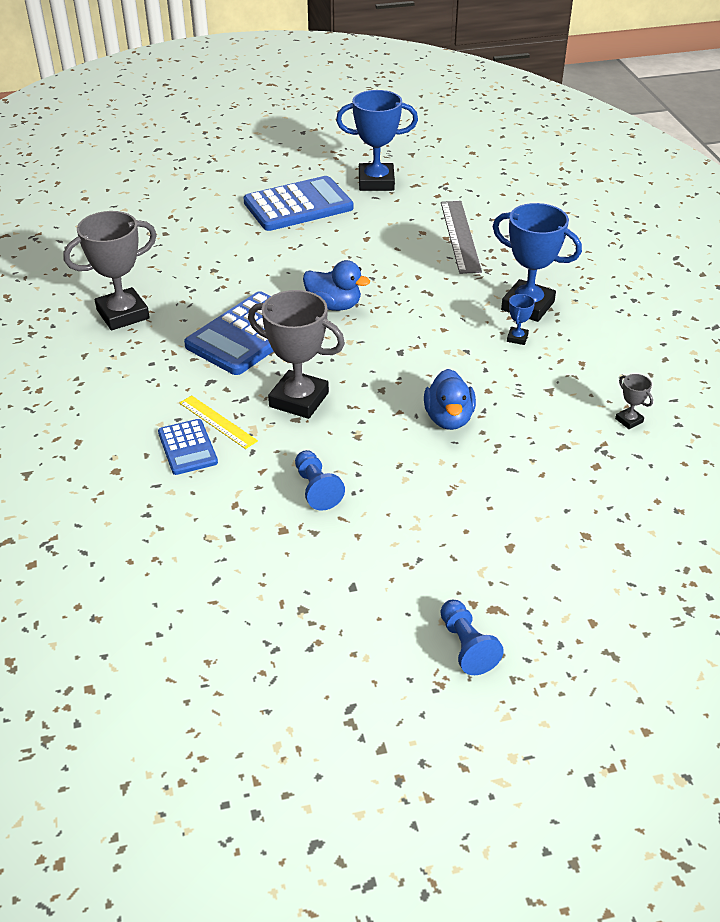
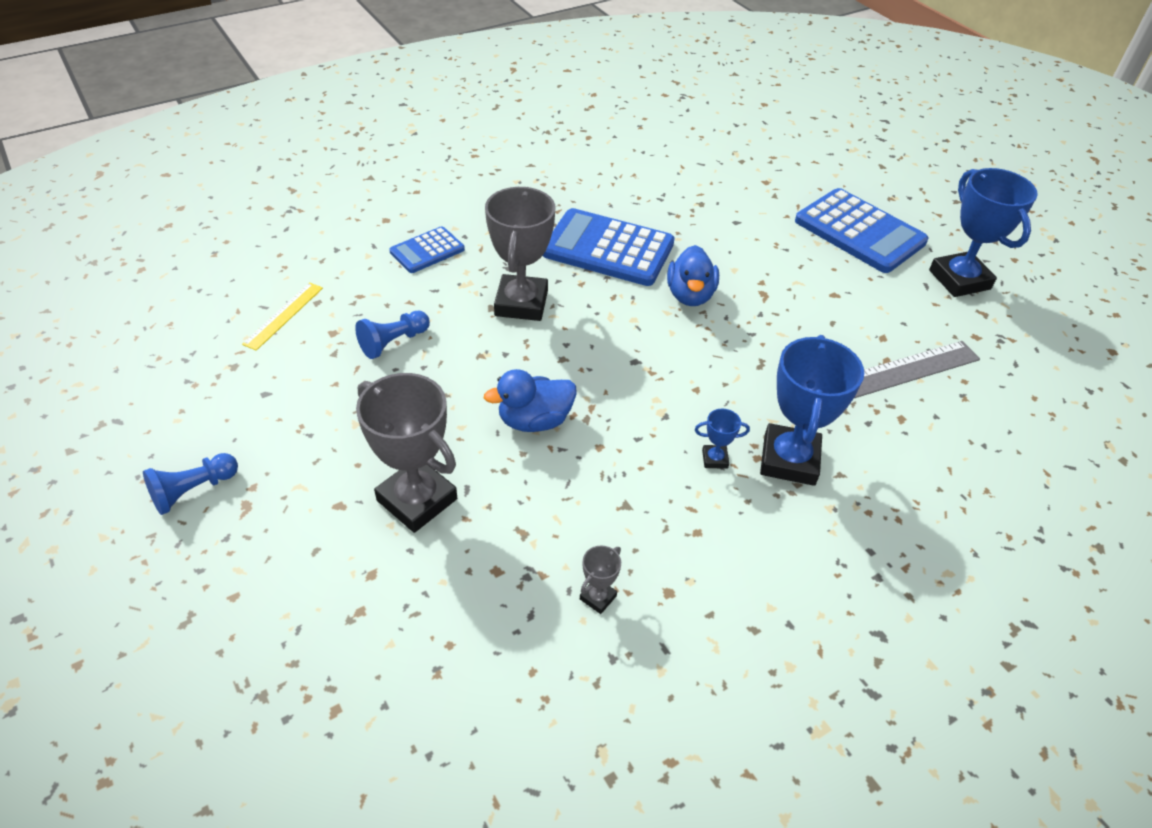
camera: 70 degrees right, 5 degrees up
grey trophy [63,211,157,330] -> grey trophy moved to [356,373,457,533]
yellow ruler [180,395,258,449] -> yellow ruler moved to [242,282,323,351]

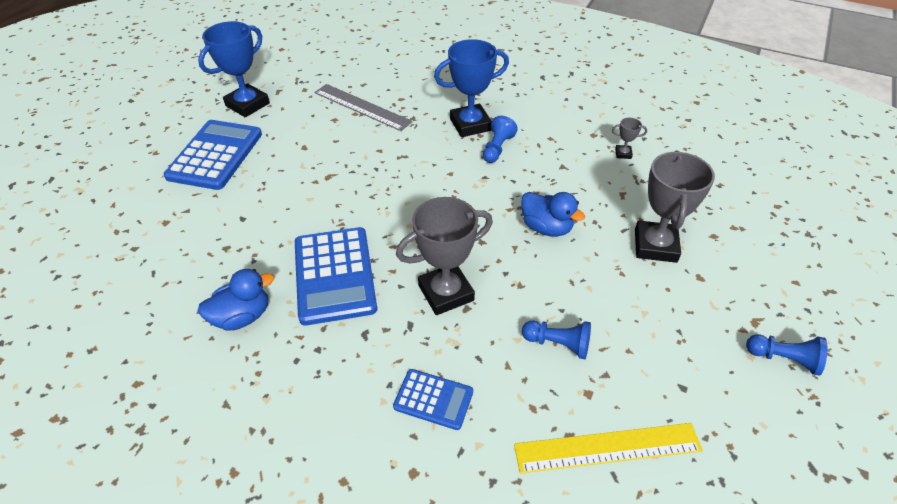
camera: 120 degrees left, 0 degrees up
yellow ruler [242,282,323,351] -> yellow ruler [514,423,703,473], size x1.64
blue duck [667,245,719,306] -> blue duck moved to [198,269,274,331]
blue trophy [695,408,750,469] -> blue pawn [483,116,518,163]

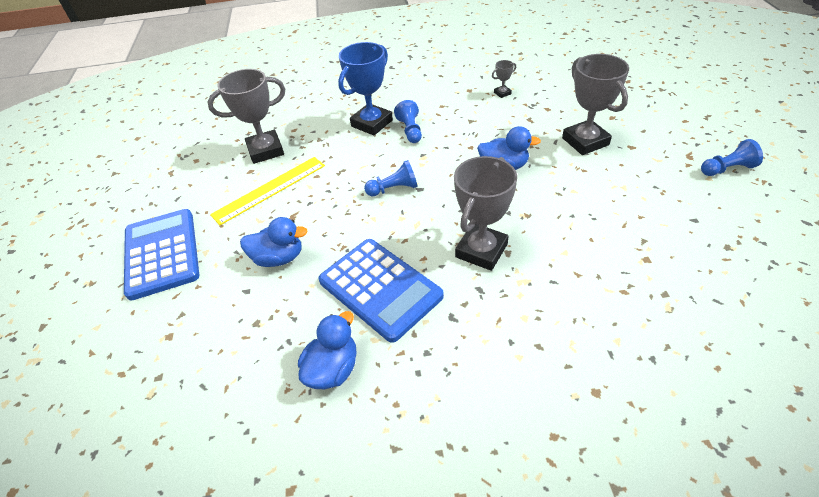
camera: 30 degrees left, 0 degrees up
blue trophy [198,21,270,117] -> none
grey ruler [314,84,413,131] -> grey trophy [208,69,285,164]
blue calculator [393,369,473,430] -> none
yellow ruler [514,423,703,473] -> yellow ruler moved to [210,157,325,225]
blue pawn [522,320,591,359] -> blue pawn moved to [364,160,418,196]
none -> blue duck [240,217,308,267]

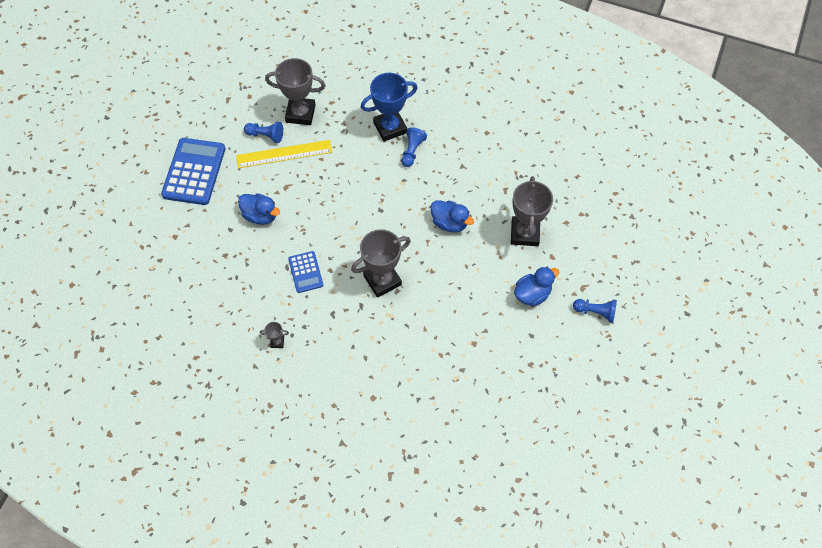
camera: 25 degrees right, 15 degrees up
blue duck [298,311,356,389] -> blue duck moved to [514,267,559,307]
blue calculator [318,239,444,343] -> blue calculator [288,251,323,293], size x0.54
blue pawn [364,160,418,196] -> blue pawn moved to [244,122,283,143]
grey trophy [492,60,516,98] -> grey trophy moved to [260,322,289,348]

